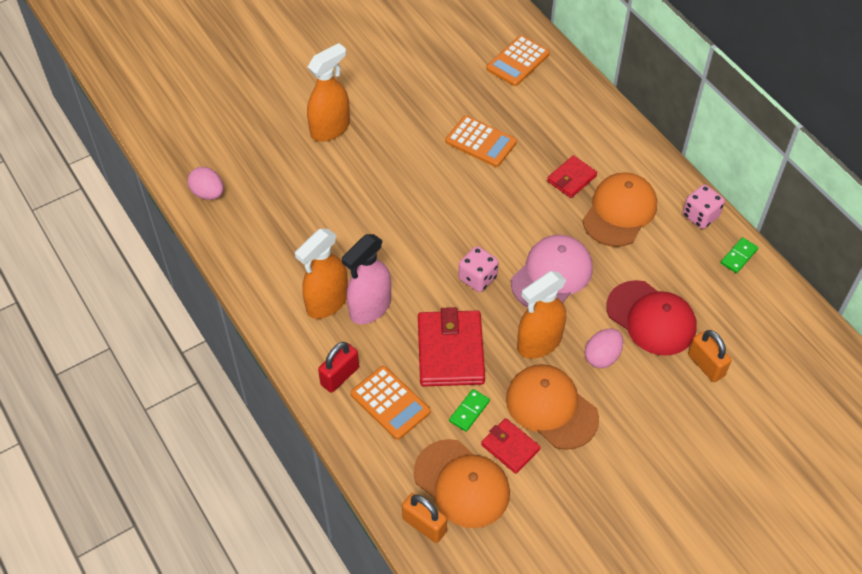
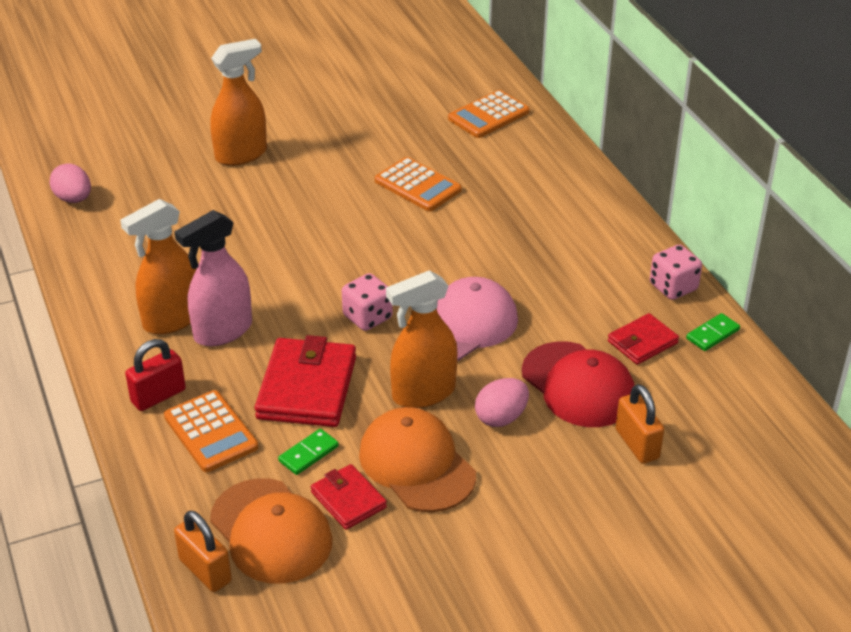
camera: 10 degrees right, 15 degrees down
red wallet [547,155,597,198] -> red wallet moved to [608,313,679,365]
orange cap [583,172,657,247] -> none

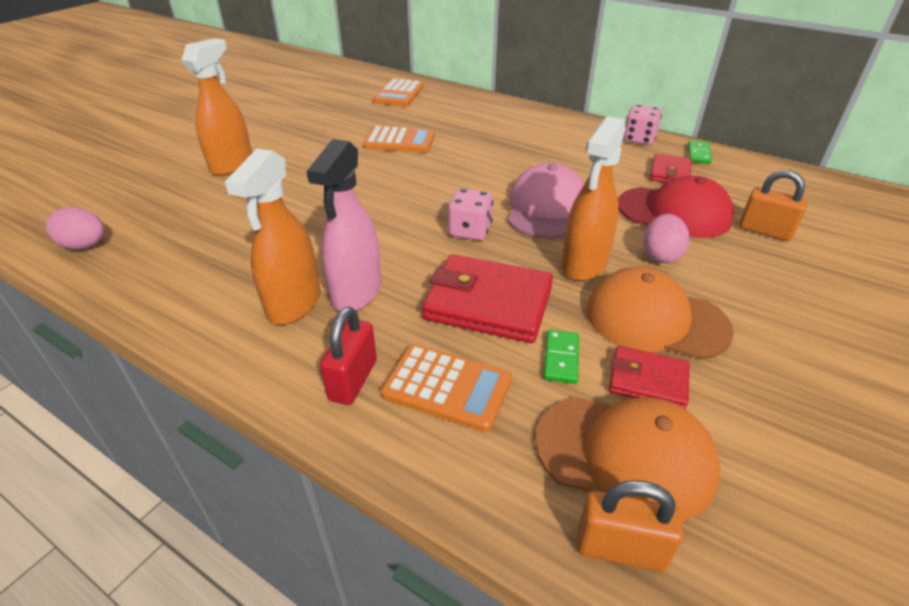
camera: 35 degrees left, 0 degrees up
red wallet [255,335,356,427] -> red wallet turned 45 degrees counterclockwise [422,254,553,343]

